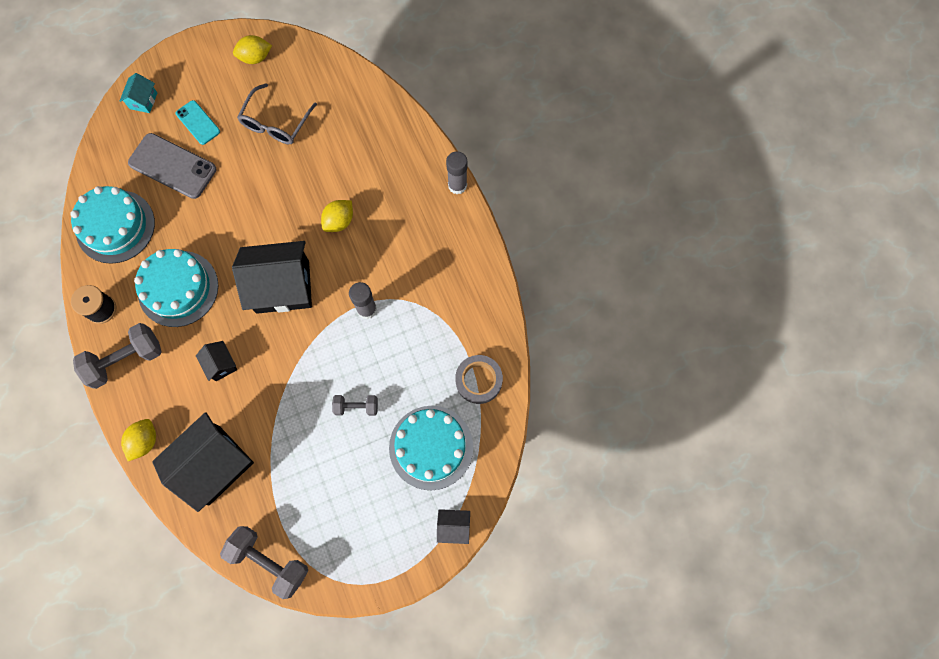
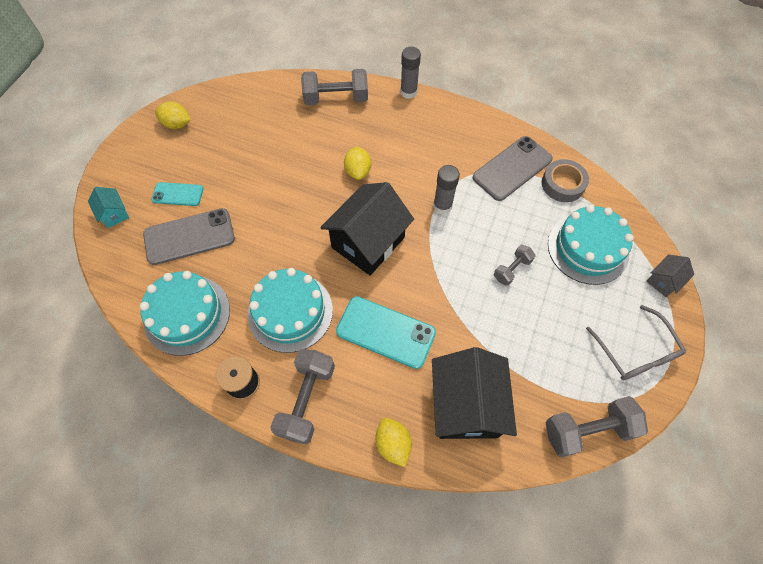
camera: 45 degrees left, 10 degrees down
black house [196,341,237,381] -> turquoise phone [336,296,436,369]
yellow lemon [233,35,272,64] -> yellow lemon turned 75 degrees clockwise [155,101,191,129]
grey glasses [237,83,317,144] -> grey glasses moved to [586,305,686,380]
none -> grey dumbbell [301,69,368,105]
none -> grey phone [473,136,553,201]

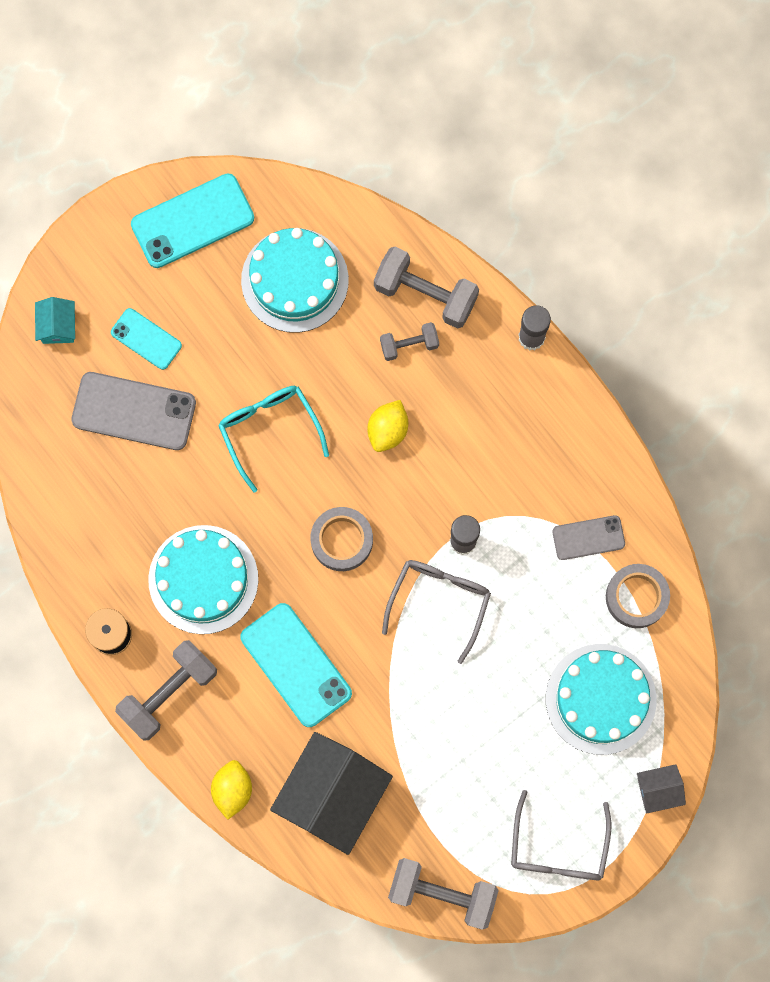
camera: 30 degrees right, 15 degrees up
turquoise cake [139,271,230,356] -> turquoise cake moved to [241,228,349,333]
yellow lemon [155,101,191,129] -> turquoise phone [131,173,254,268]
black house [320,182,414,275] -> grey tape [310,507,373,571]
grey phone [473,136,553,201] -> grey phone [552,515,625,560], size x0.58
grey dumbbell [494,245,535,286] -> grey dumbbell moved to [380,322,439,361]
none -> turquoise glasses [218,386,329,492]
none -> grey glasses [382,560,491,664]

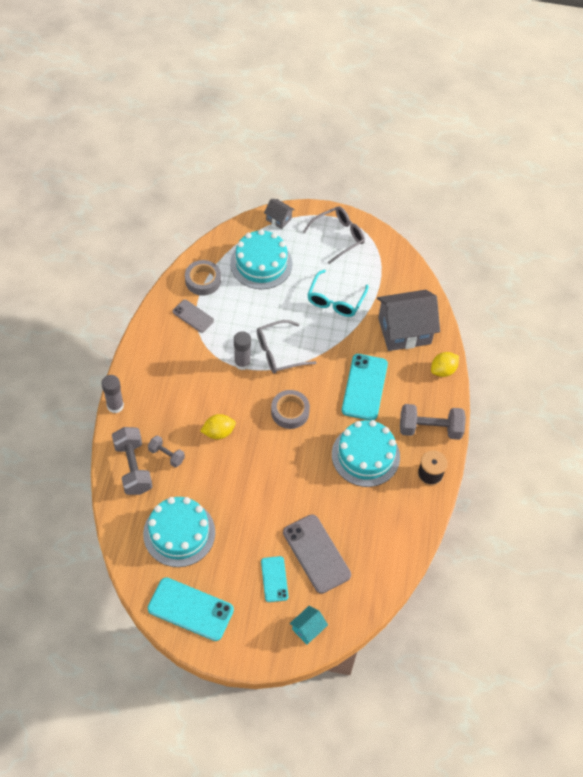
camera: 135 degrees left, 20 degrees down
turquoise glasses [218,386,329,492] -> turquoise glasses moved to [307,270,368,317]
black house [270,732,393,855] -> grey house [377,290,440,351]
grey dumbbell [388,858,499,930] -> none

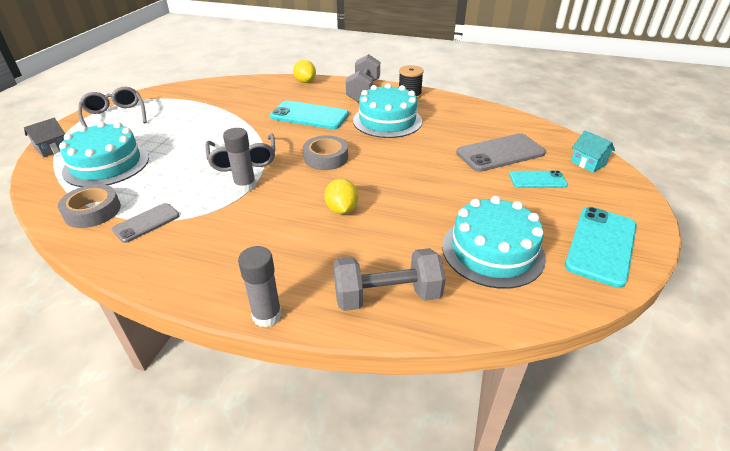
camera: 80 degrees left, 20 degrees down
grey dumbbell [148,435,185,467] -> none
turquoise glasses [307,270,368,317] -> none
grey house [377,290,440,351] -> none

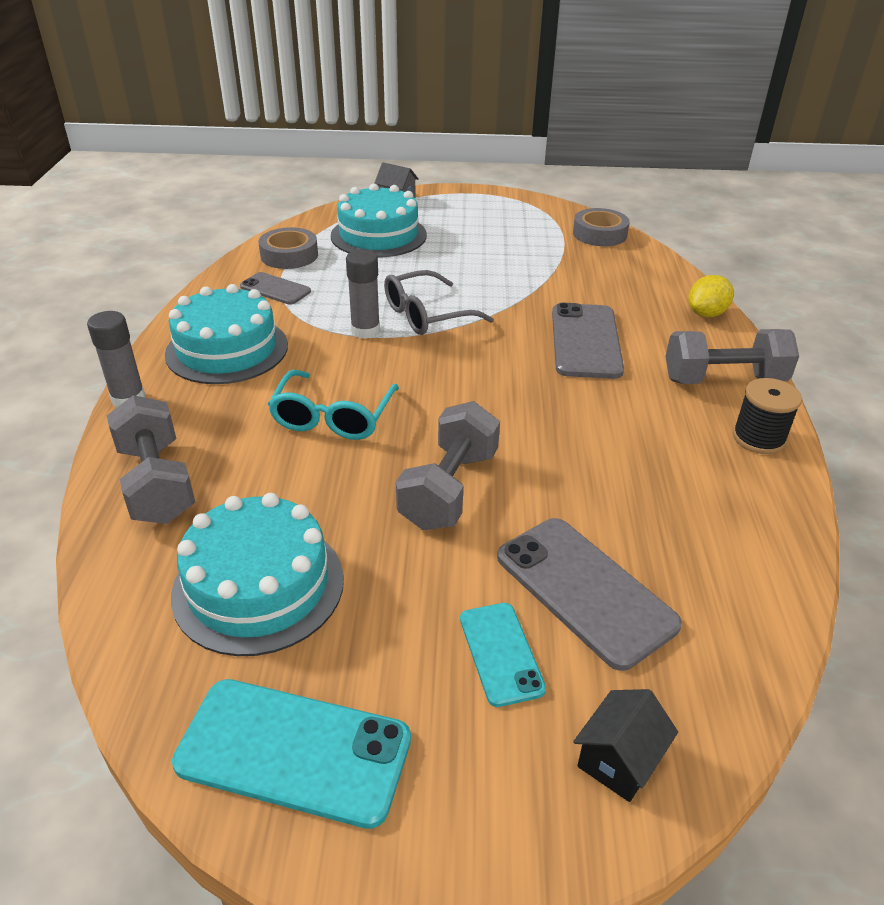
camera: 75 degrees right, 0 degrees up
grey glasses [78,87,147,128] -> none
turquoise phone [270,101,349,129] -> grey phone [552,303,624,379]
grey tape [303,135,348,170] -> grey tape moved to [573,208,630,246]
yellow lemon [324,179,358,214] -> turquoise glasses [268,370,399,440]
turquoise cake [353,83,422,138] -> turquoise cake moved to [165,284,288,384]
turquoise house [571,131,615,173] -> black house [573,689,678,802]
none -> grey dumbbell [396,401,500,530]

